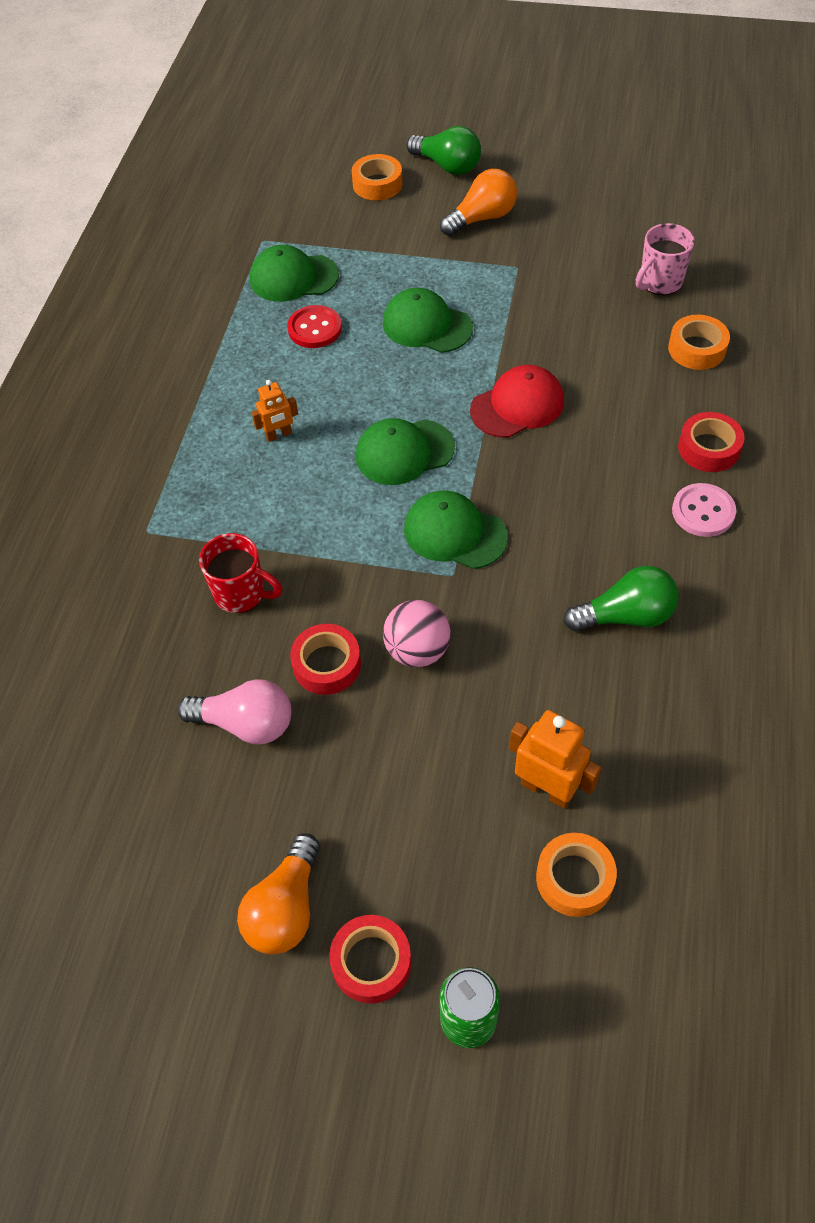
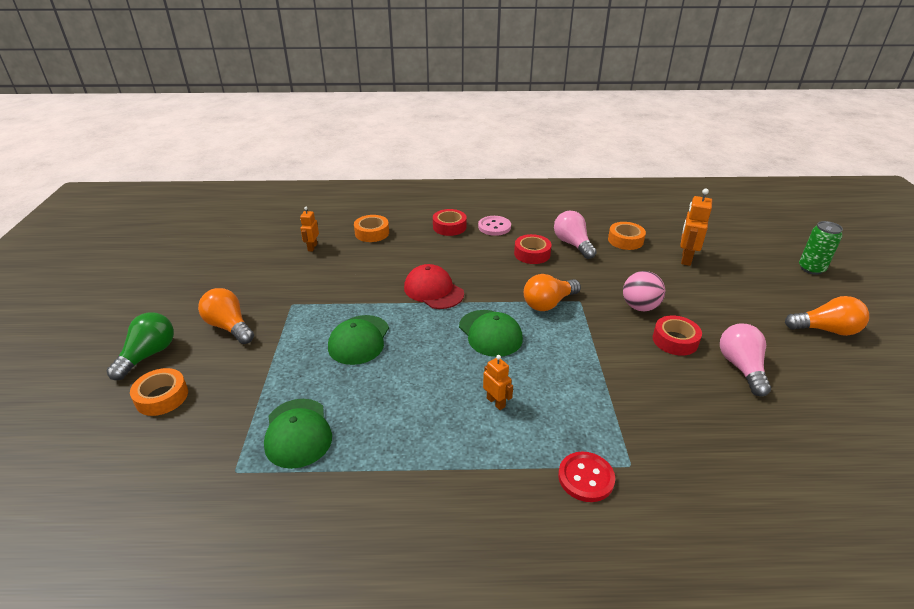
camera: 105 degrees left, 20 degrees down
red mug [199,533,282,613] -> none
red button [287,305,342,348] -> red button moved to [558,452,615,502]
red tape [329,915,411,1004] -> red tape moved to [514,234,552,264]
green cap [404,491,508,569] -> orange light bulb [524,274,581,311]
orange tape [536,833,617,917] -> orange tape moved to [608,222,646,250]
green light bulb [563,566,679,632] -> pink light bulb [554,211,597,259]
pink mug [636,223,695,295] -> orange robot [300,207,319,252]

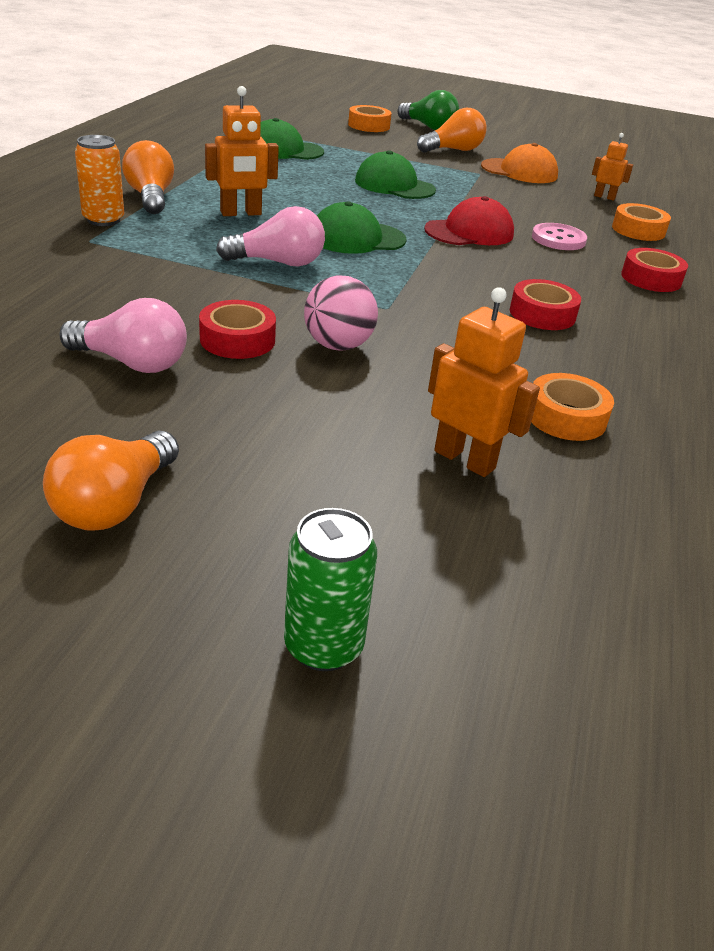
camera: 105 degrees right, 0 degrees up
pink button [478,216,511,236] -> pink button moved to [532,223,587,250]
orange robot [483,355,513,410] -> orange robot [205,86,279,216], size x1.63
orange light bulb [524,274,581,311] -> orange light bulb moved to [122,140,174,214]
pink light bulb [554,211,597,259] -> pink light bulb moved to [216,206,325,267]
red button [558,452,615,502] -> orange can [75,135,124,226]
none -> orange cap [481,143,558,183]

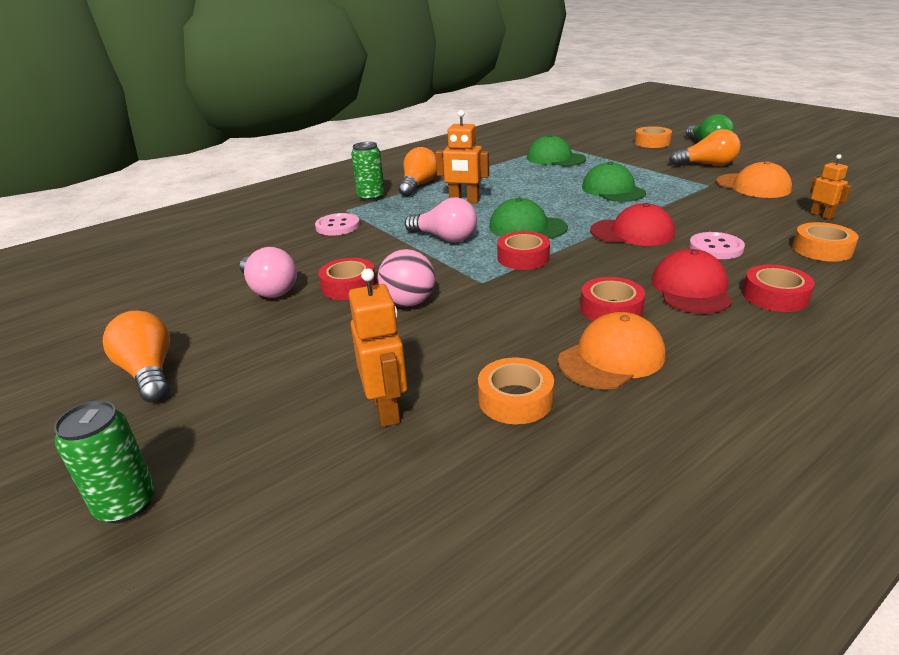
camera: 40 degrees right, 5 degrees down
orange light bulb [43,430,179,531] -> orange light bulb turned 90 degrees clockwise [103,311,170,403]
orange can [75,135,124,226] -> green can [351,142,385,202]
none -> pink button [315,213,360,236]
none -> red tape [497,231,550,270]
none -> orange cap [558,312,665,389]
none -> red cap [652,249,732,314]

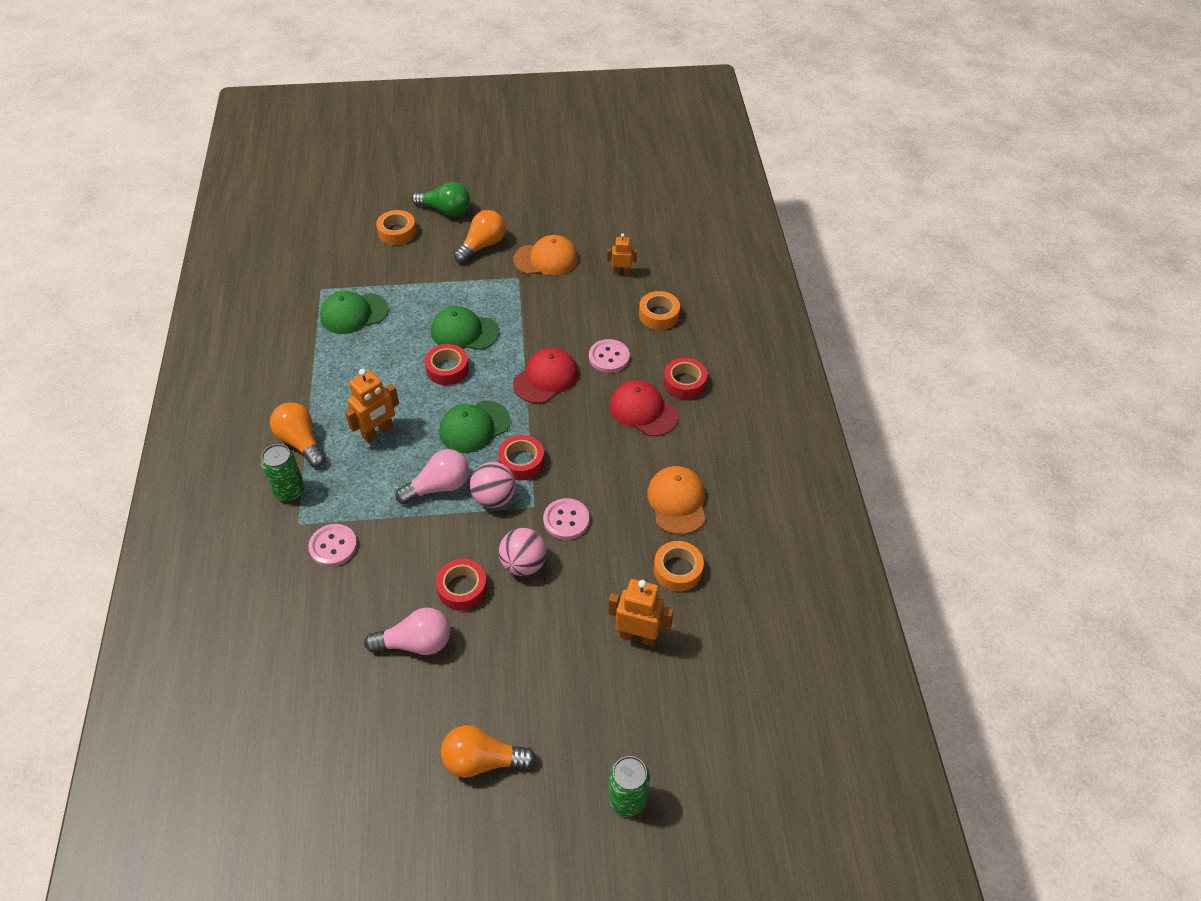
camera: 60 degrees left, 20 degrees up
red tape [580,277,645,321] -> red tape moved to [425,344,469,385]
none -> pink ball [470,462,516,508]
none -> pink button [543,498,589,540]

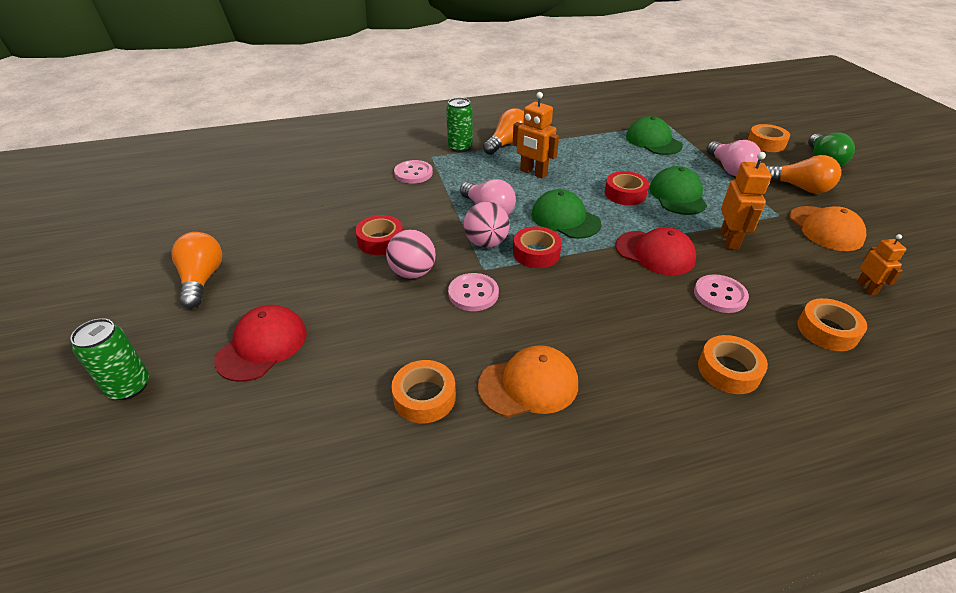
camera: 80 degrees right, 10 degrees down
pink light bulb [364,607,450,655] -> pink light bulb moved to [706,140,761,176]
orange robot [608,579,674,646] -> orange robot moved to [720,152,772,250]
red cap [610,380,678,436] -> red cap moved to [214,305,307,382]
red tape [664,358,707,399] -> orange tape [698,335,768,394]

